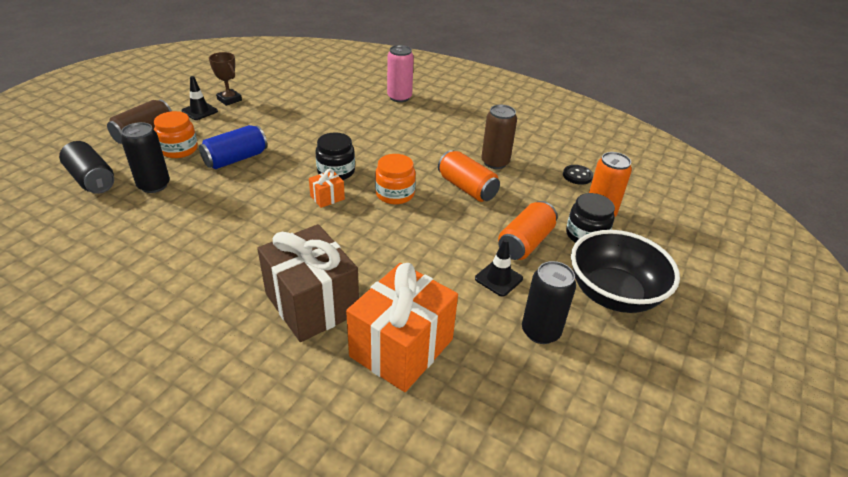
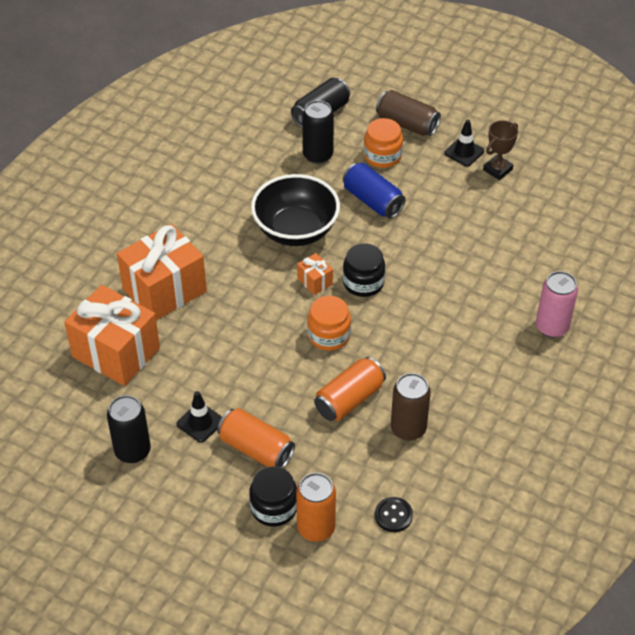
camera: 90 degrees right, 10 degrees up
brown gift [257,224,359,342] -> orange gift [117,224,207,320]
black bowl [571,230,680,313] -> black bowl moved to [251,174,340,246]

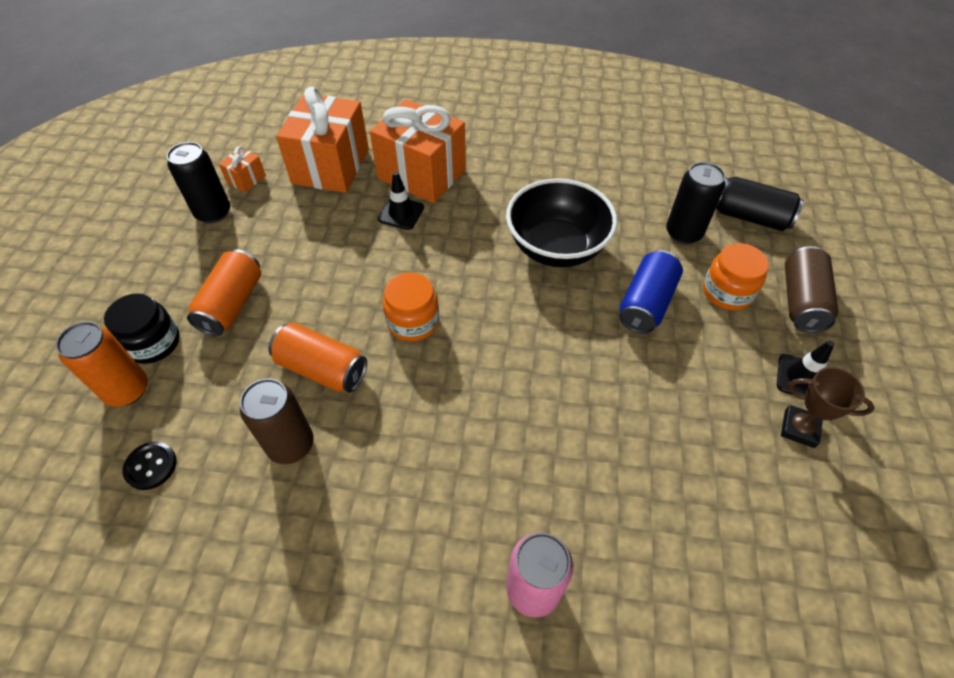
camera: 70 degrees right, 5 degrees up
black traffic cone [177,391,222,443] -> black traffic cone moved to [378,172,424,230]
orange gift [297,253,333,295] -> orange gift moved to [219,147,266,192]
black jar [343,243,385,297] -> none

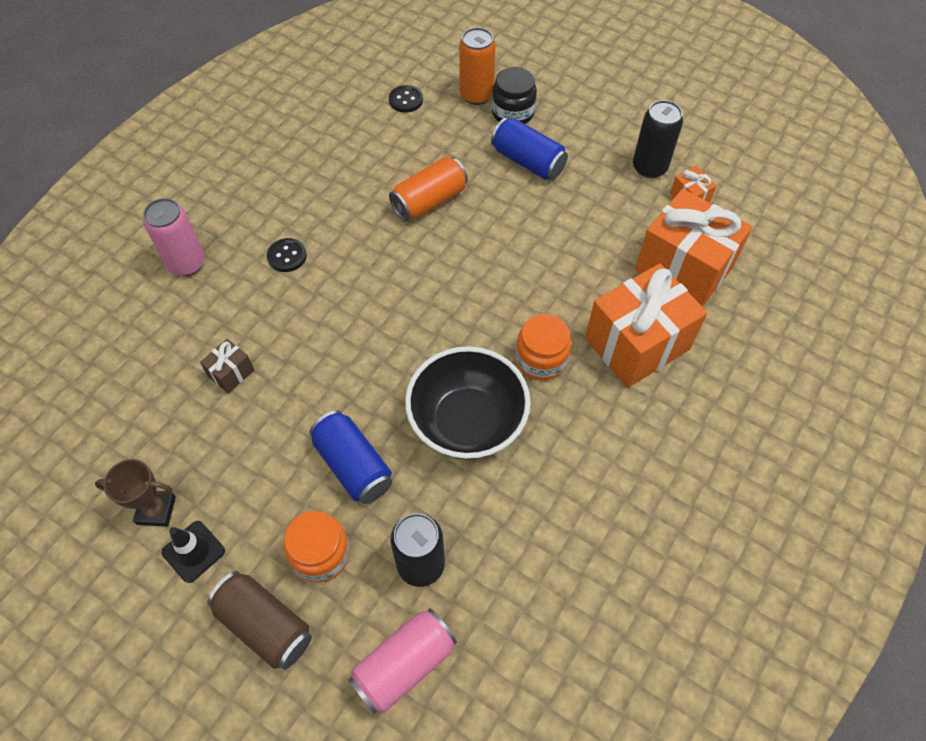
camera: 115 degrees right, 5 degrees up
orange can [187,249,261,336] -> blue can [491,118,568,180]
brown can [240,378,314,464] -> none
black traffic cone [378,172,424,230] -> none
orange jar [383,272,439,341] -> orange jar moved to [516,314,571,381]
black can [716,177,804,231] -> pink can [348,608,457,714]
brown trophy [781,367,875,448] -> brown trophy turned 45 degrees clockwise [95,459,176,527]
none -> brown gift [200,339,254,394]
none -> black button [267,238,307,272]

